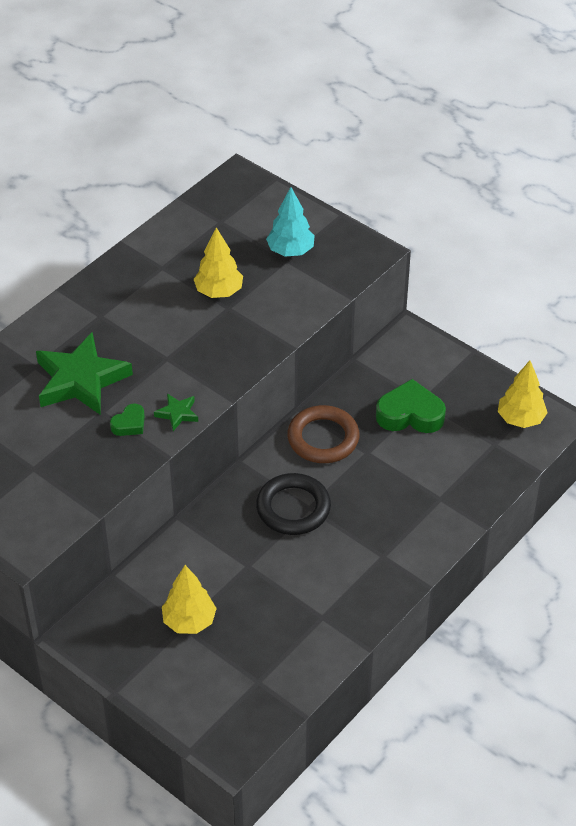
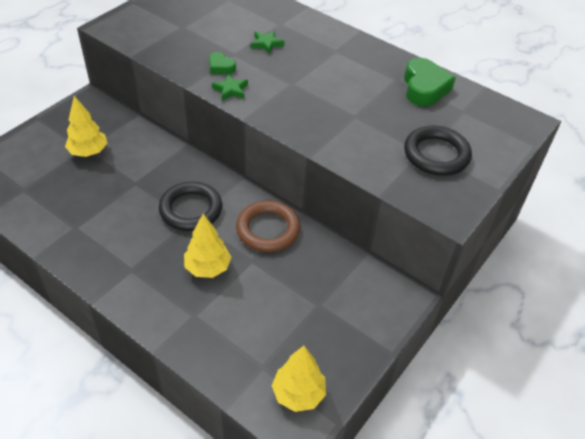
camera: 85 degrees right, 0 degrees up
green star [36,332,133,415] -> green star [251,30,284,54], size x0.45
yellow tree [194,227,243,298] -> yellow tree moved to [184,214,231,278]
turquoise tree [266,187,315,257] -> black ring [404,125,472,176]
green heart [376,379,446,433] -> green heart moved to [404,58,456,106]

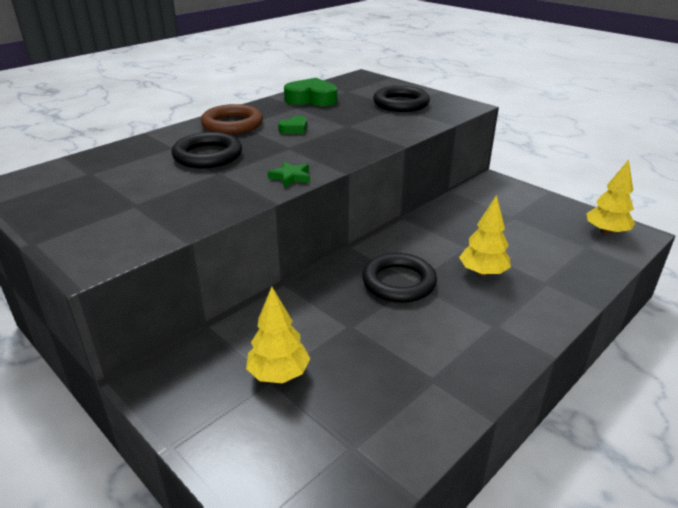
camera: 80 degrees left, 15 degrees down
green heart [209,52,236,74] -> green heart moved to [278,116,307,134]
brown ring [236,201,300,252] -> brown ring moved to [201,104,263,134]
green star [251,30,284,54] -> black ring [171,132,242,168]

